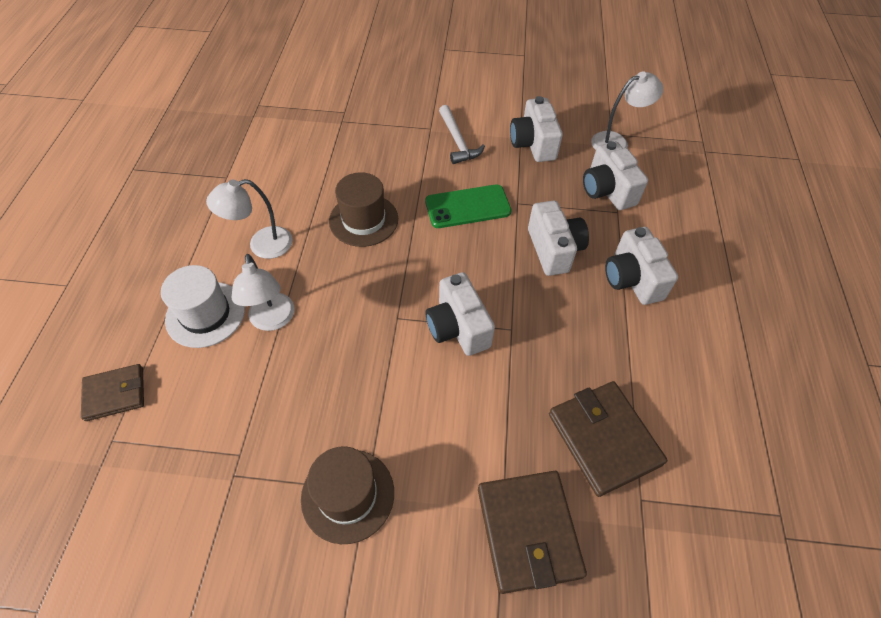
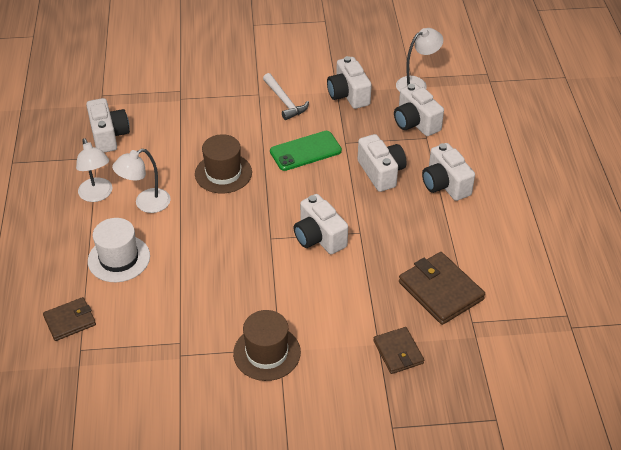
camera: 10 degrees left, 10 degrees down
white lamp [232,254,294,331] -> white lamp moved to [76,138,112,202]
brown wallet [478,471,587,594] -> brown wallet [373,327,424,374], size x0.62
none -> white camera [86,98,130,153]

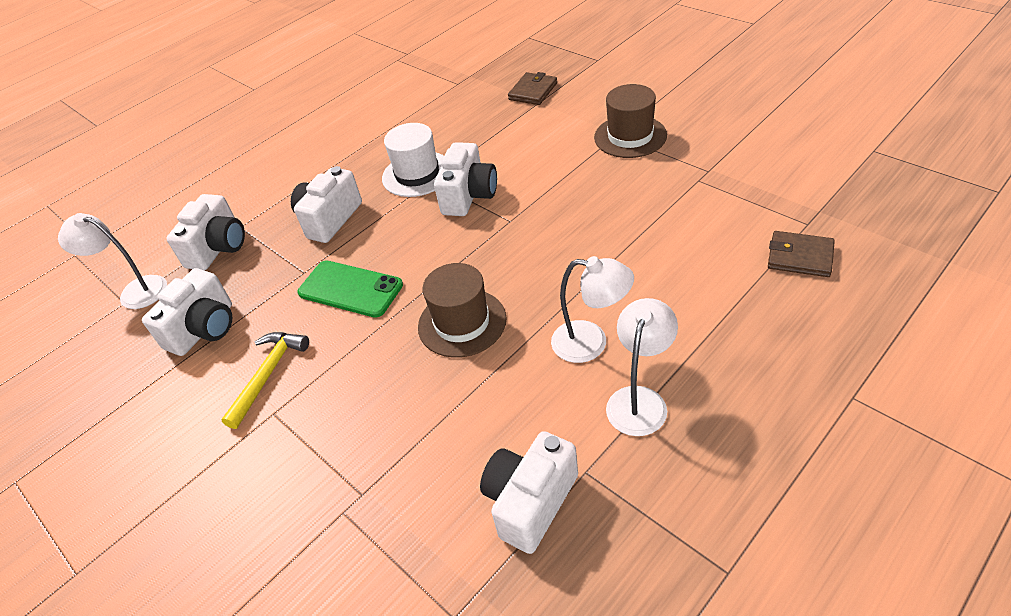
camera: 125 degrees left, 0 degrees up
white hat [88,218,150,282] -> white hat moved to [382,123,444,197]
white hammer [263,73,309,120] -> yellow hammer [221,332,309,429]
brown wallet [399,252,485,325] -> none
white camera [422,143,475,201] -> none

